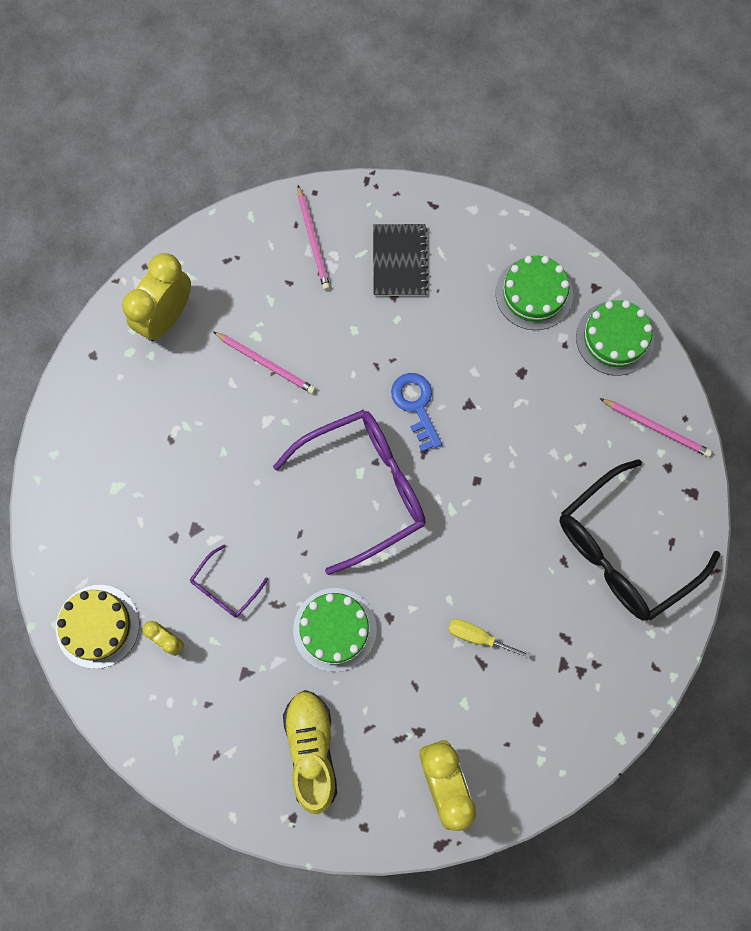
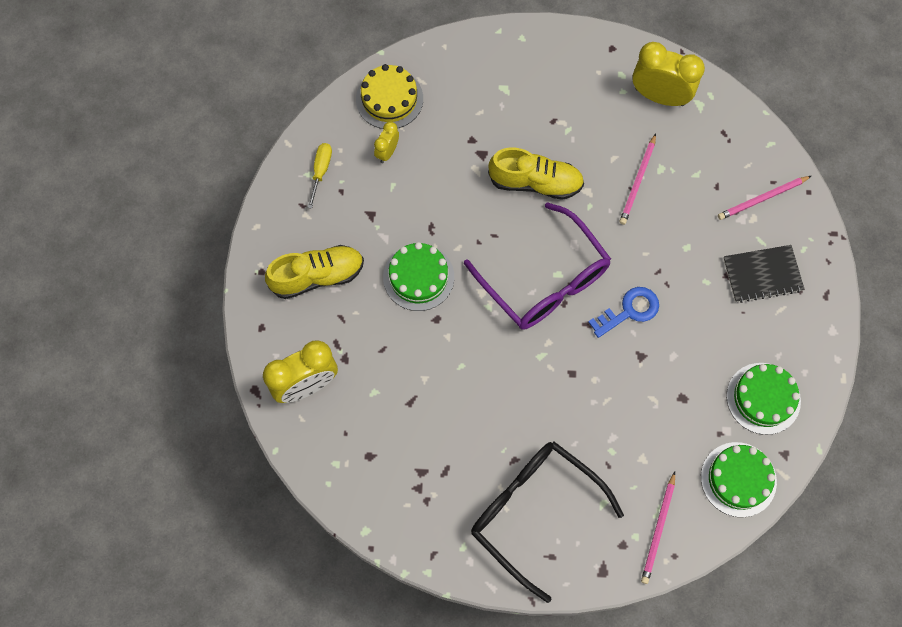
camera: 80 degrees right, 5 degrees down
purple glasses [190,544,268,618] -> none
yellow screwdriver [448,619,531,659] -> yellow screwdriver moved to [307,143,332,209]
none -> yellow shoe [488,148,584,200]

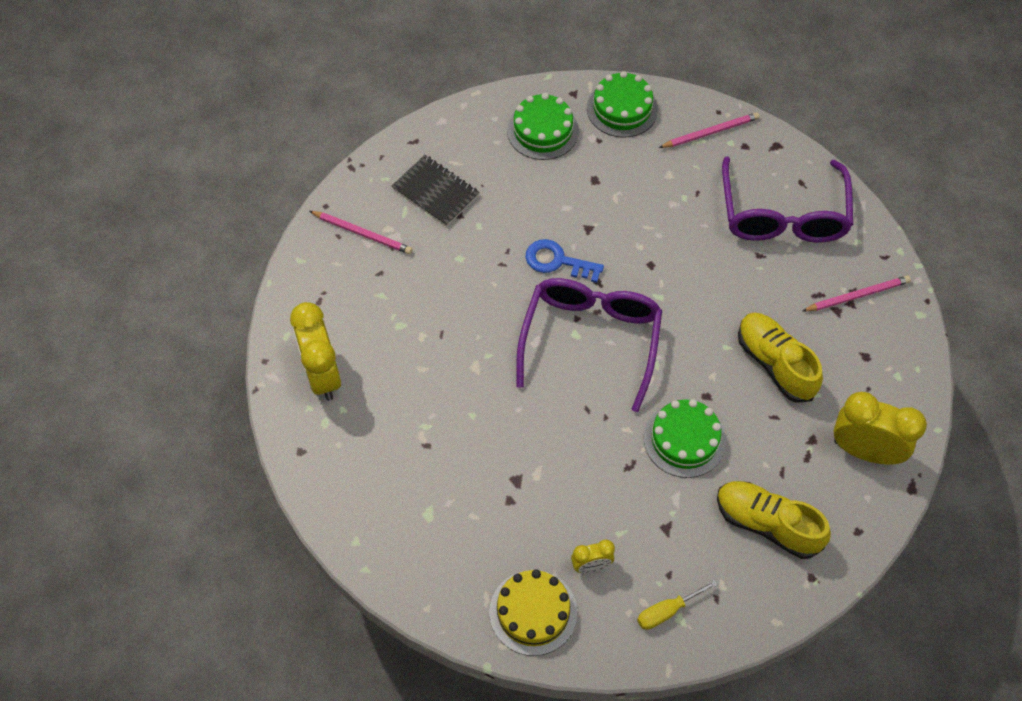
camera: 130 degrees left, 10 degrees down
black glasses [471,442,624,603] -> purple glasses [722,156,853,243]
yellow shoe [488,148,584,200] -> yellow shoe moved to [738,313,823,403]
pink pencil [619,134,656,225] -> pink pencil moved to [802,275,911,311]

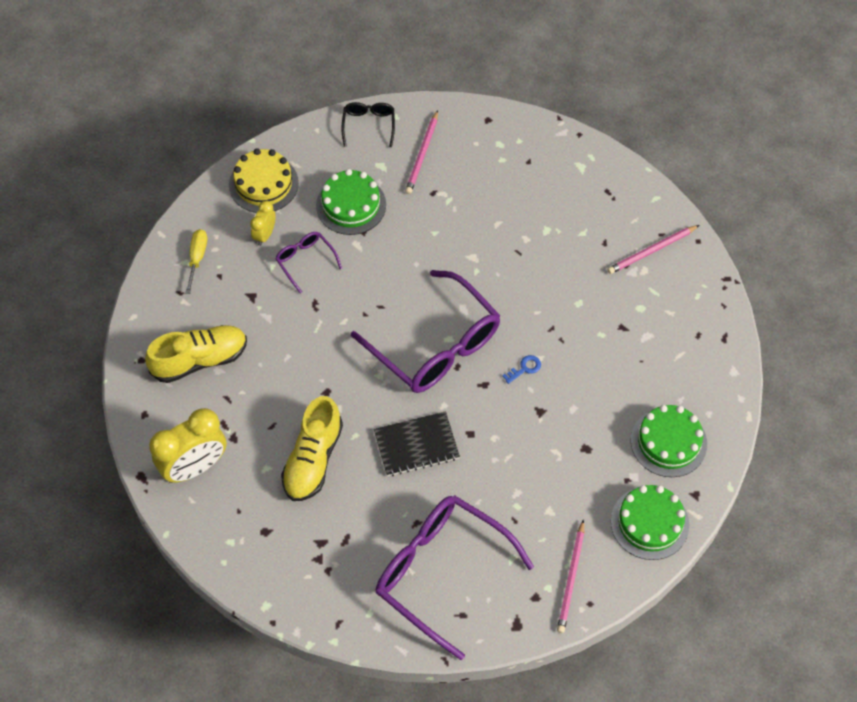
camera: 125 degrees right, 0 degrees up
yellow clock [290,302,341,401] -> none
black notebook [392,155,480,227] -> black notebook moved to [374,411,460,476]
blue key [525,239,604,283] -> blue key [502,355,541,384], size x0.54
green cake [644,399,726,478] -> green cake moved to [316,169,386,235]
yellow shoe [738,313,823,403] -> yellow shoe turned 105 degrees clockwise [281,396,343,501]
pink pencil [802,275,911,311] -> pink pencil moved to [405,110,438,194]
none -> purple glasses [275,232,342,294]
none -> black glasses [341,102,395,147]

